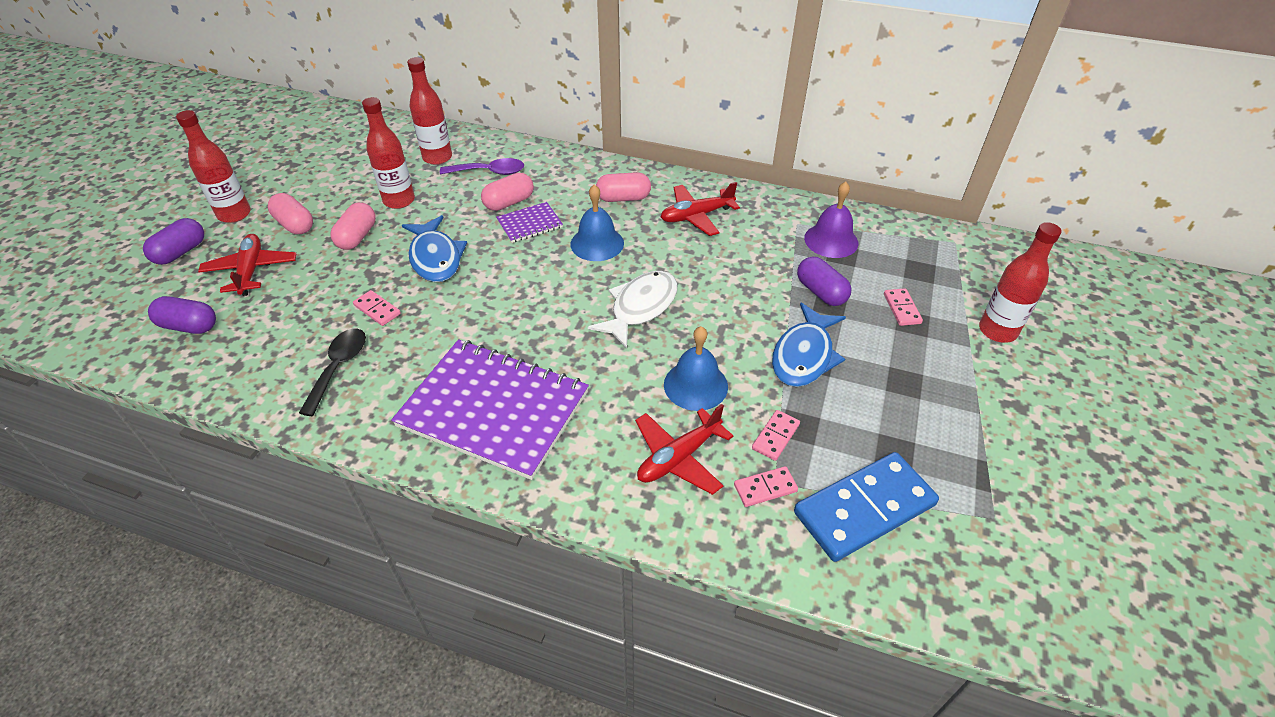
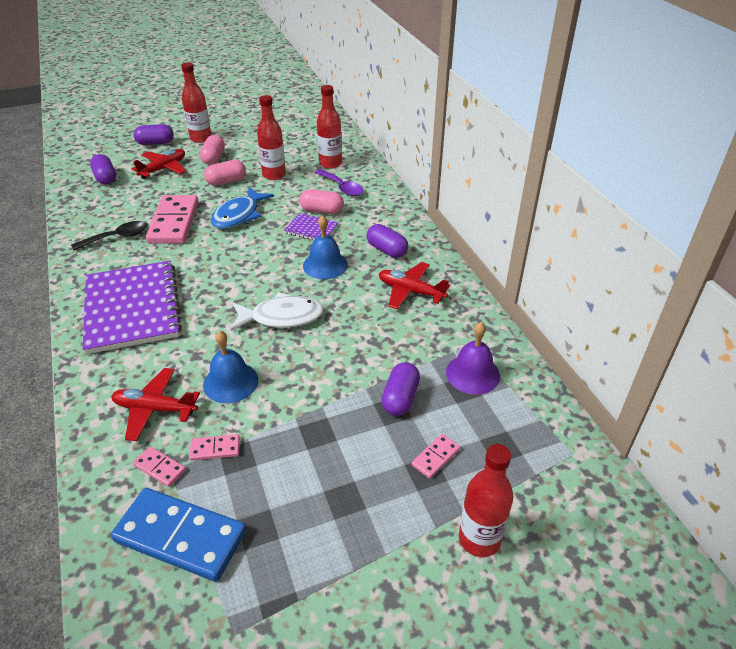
camera: 50 degrees right, 5 degrees down
pink domino [353,290,401,326] -> pink domino [146,195,199,244], size x2.23
pink capsule [596,172,651,202] -> purple capsule [367,224,408,258]
blue fish [772,303,846,387] -> none

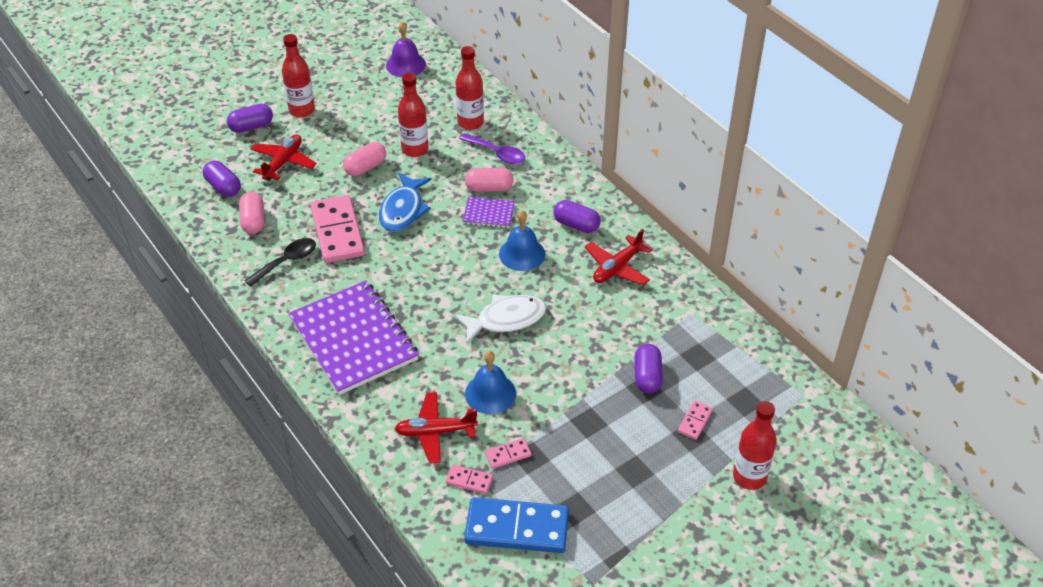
camera: 15 degrees left, 5 degrees up
pink capsule [200,135,225,165] -> pink capsule moved to [239,192,265,234]
red plane [379,262,450,310] -> red plane turned 60 degrees counterclockwise [585,229,652,285]
purple bell [446,322,500,395] -> purple bell moved to [386,22,426,77]

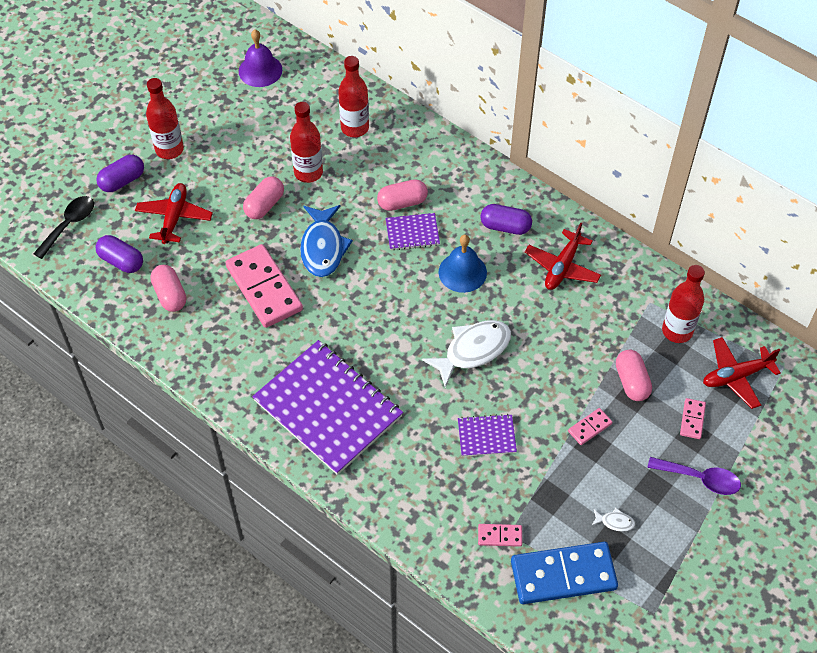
camera: 15 degrees left, 10 degrees up
black spoon [244,238,316,287] -> black spoon moved to [33,196,94,259]
red plane [394,392,478,464] -> red plane moved to [703,337,781,409]
purple spoon [460,133,525,164] -> purple spoon moved to [647,457,741,495]
blue bell [465,351,516,414] -> purple notebook [458,414,517,457]
pink domino [485,438,531,469] -> pink domino moved to [568,408,613,445]
purple capsule [634,344,663,393] -> pink capsule [616,349,652,401]
red bottle [733,401,777,490] -> red bottle moved to [662,265,705,343]
none -> white fish [591,508,635,532]

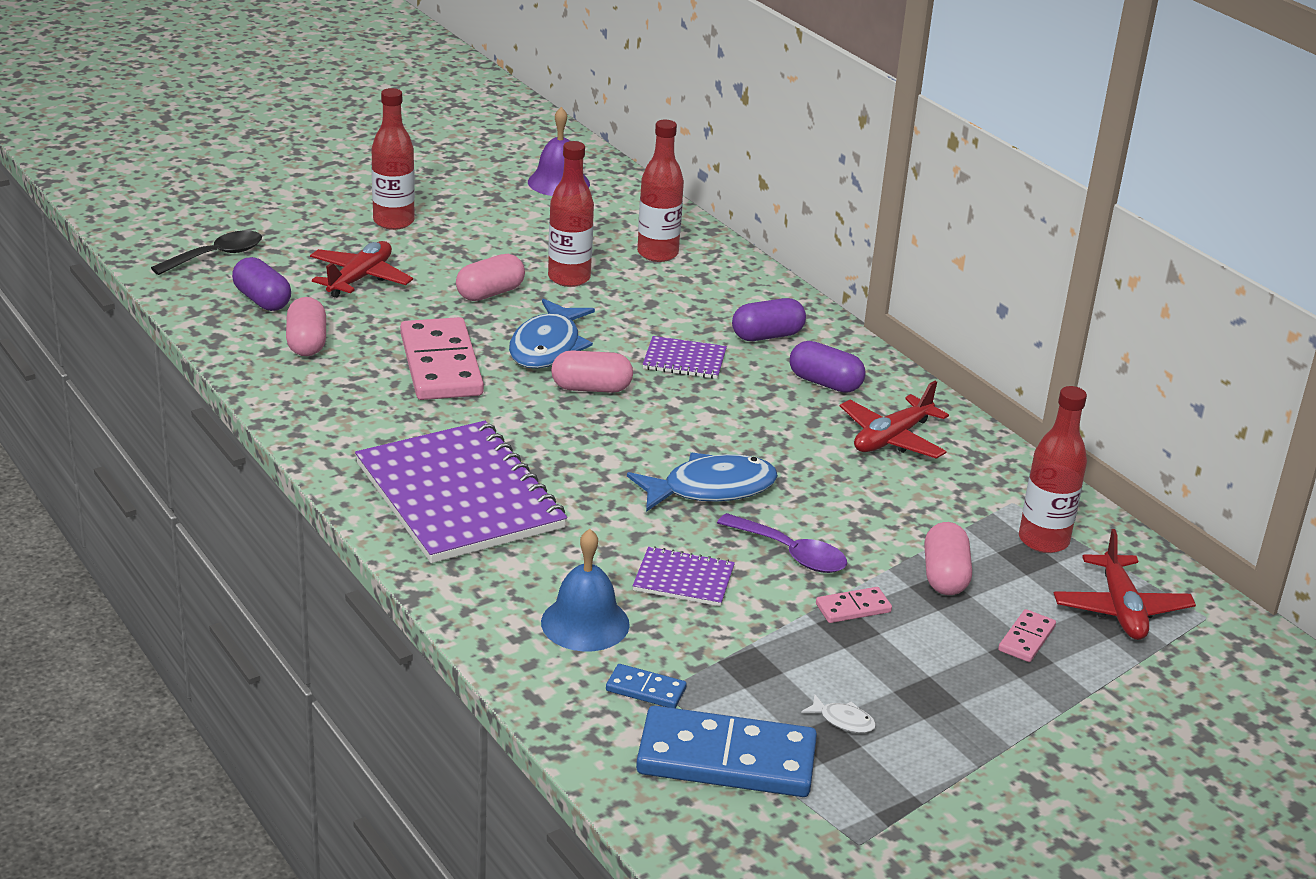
camera: 15 degrees right, 25 degrees down
purple capsule [96,155,144,192] -> purple capsule moved to [732,298,806,341]
pink capsule [377,179,428,211] -> pink capsule moved to [551,350,633,393]
white fish [422,320,511,388] -> blue fish [627,453,778,512]
blue bell [439,235,487,293] -> blue bell moved to [541,529,630,651]
pink domino [478,524,522,547] -> blue domino [606,664,687,708]
purple spoon [647,457,741,495] -> purple spoon moved to [717,513,847,573]
red plane [703,337,781,409] -> red plane turned 90 degrees counterclockwise [1053,529,1196,640]

